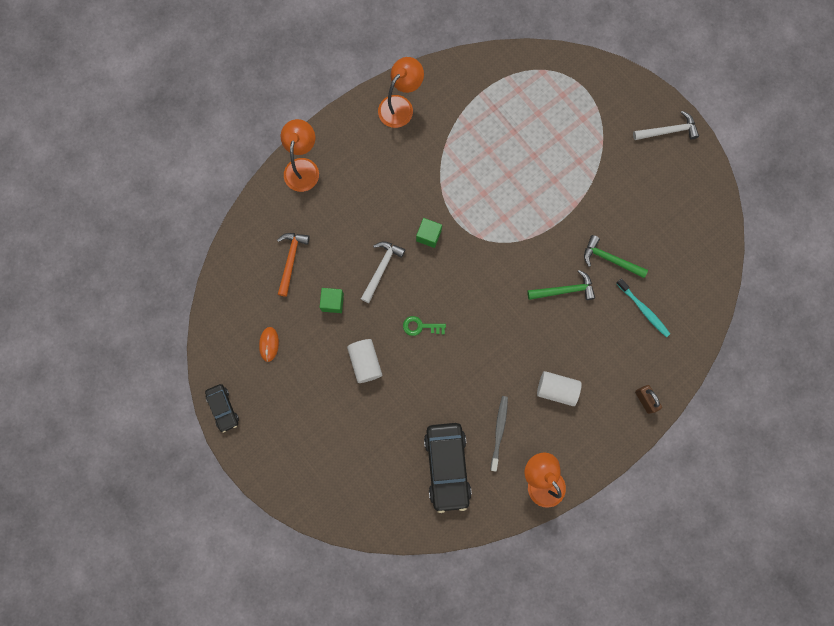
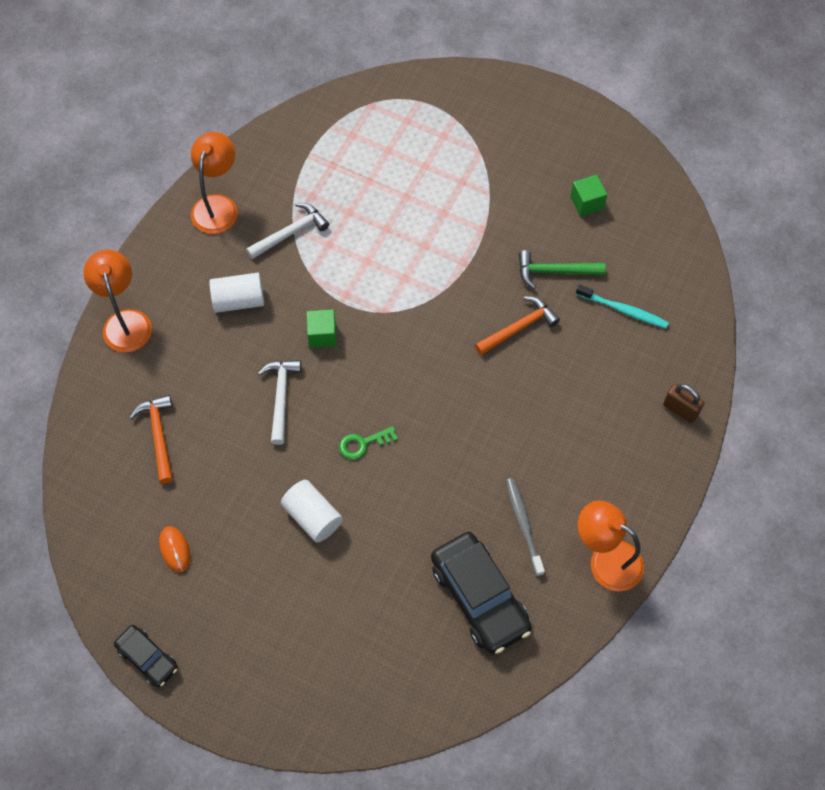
camera: 25 degrees left, 15 degrees down
green cube [320,288,344,313] -> green cube moved to [570,175,607,216]
green hammer [527,270,595,300] -> orange hammer [475,296,560,355]
white cylinder [537,371,582,406] -> white cylinder moved to [209,273,264,313]
white hammer [633,111,699,140] -> white hammer moved to [246,203,329,259]

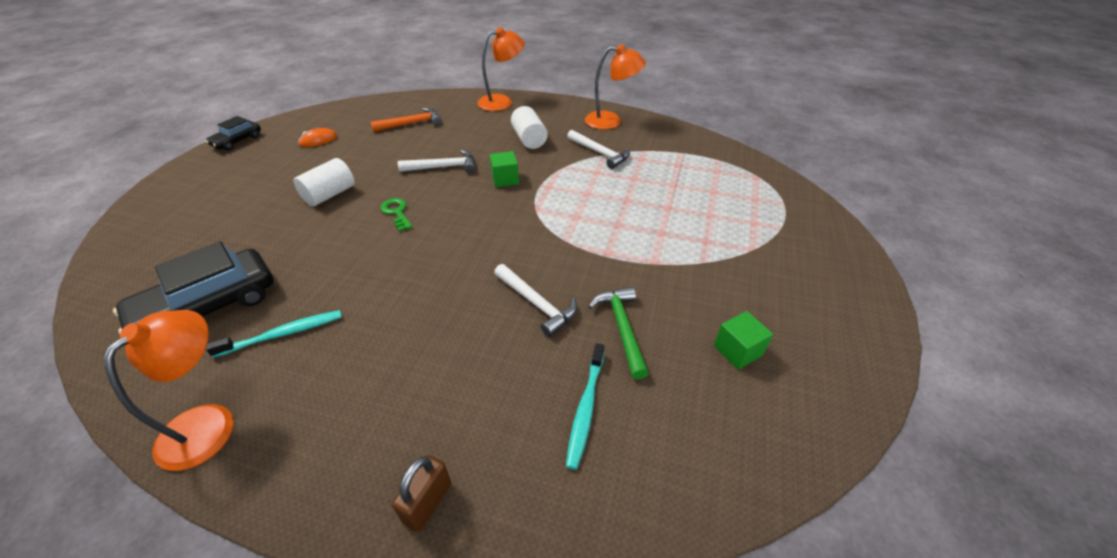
camera: 80 degrees right, 20 degrees down
orange hammer [475,296,560,355] -> white hammer [494,264,577,337]
grey toothbrush [506,478,545,576] -> turquoise toothbrush [206,310,342,358]

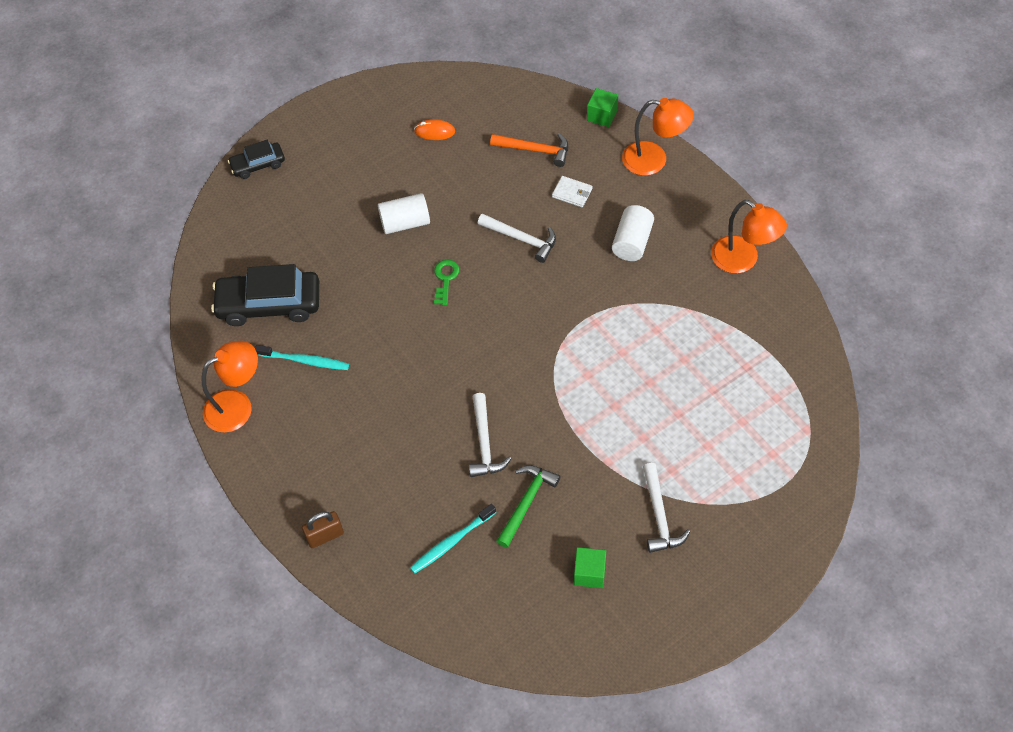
camera: 40 degrees right, 15 degrees up
black car [206,116,261,151] -> black car moved to [228,140,285,179]
green cube [490,151,519,187] -> green cube moved to [587,88,618,127]
white hammer [567,130,630,169] -> white hammer moved to [643,463,690,553]
none -> white wallet [552,176,593,207]

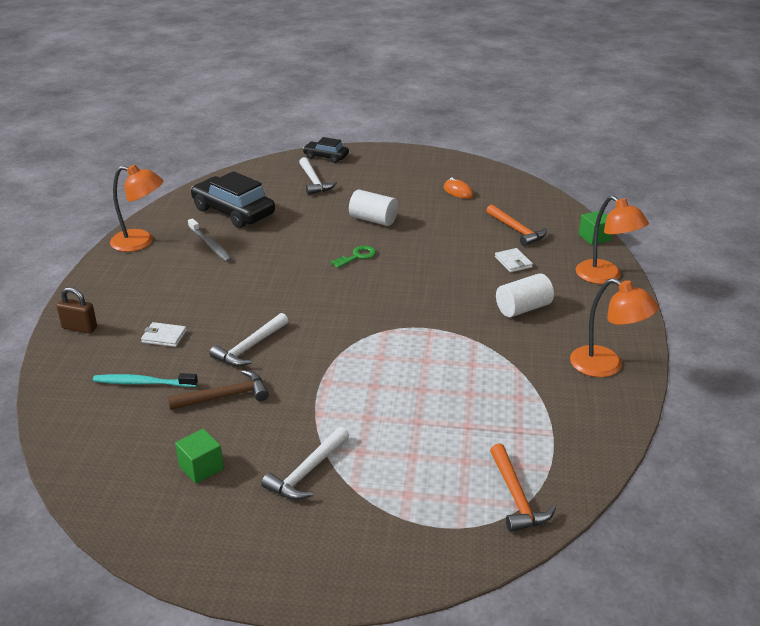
camera: 40 degrees right, 25 degrees down
turquoise toothbrush [255,345,349,370] -> grey toothbrush [188,218,232,262]
white hammer [478,213,556,263] -> white hammer moved to [299,157,337,195]
green hammer [496,465,560,548] -> brown hammer [167,370,269,410]
orange lamp [711,200,787,273] -> orange lamp turned 45 degrees counterclockwise [570,278,659,377]
none -> white wallet [141,322,187,347]
none -> orange hammer [490,444,556,532]

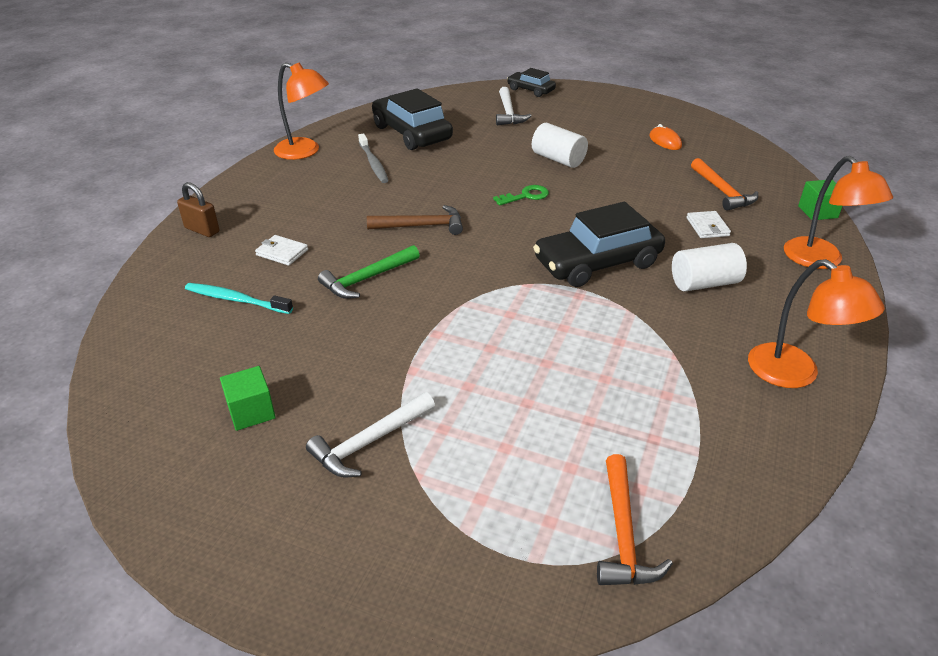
camera: 15 degrees right, 5 degrees up
brown hammer [167,370,269,410] -> brown hammer moved to [367,205,463,235]
white hammer [210,313,288,367] -> green hammer [318,245,420,299]
none -> black car [533,202,665,287]

